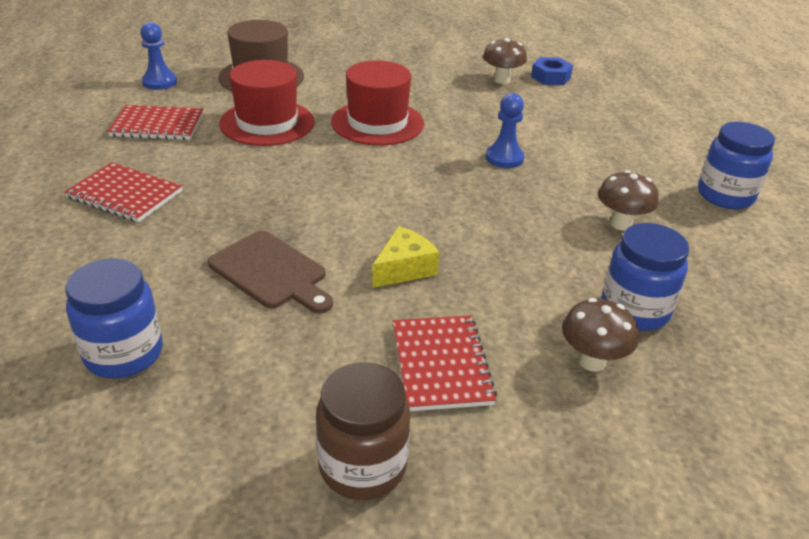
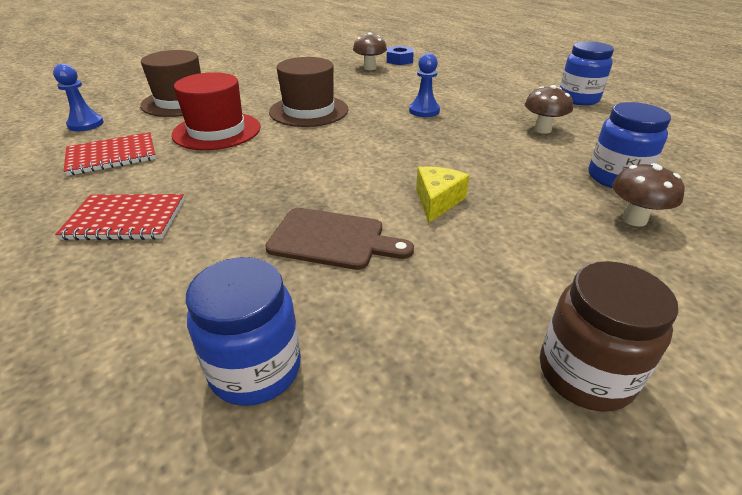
camera: 25 degrees left, 0 degrees up
red hat [331,61,424,146] -> brown hat [269,57,349,127]
red notebook [393,315,497,411] -> none

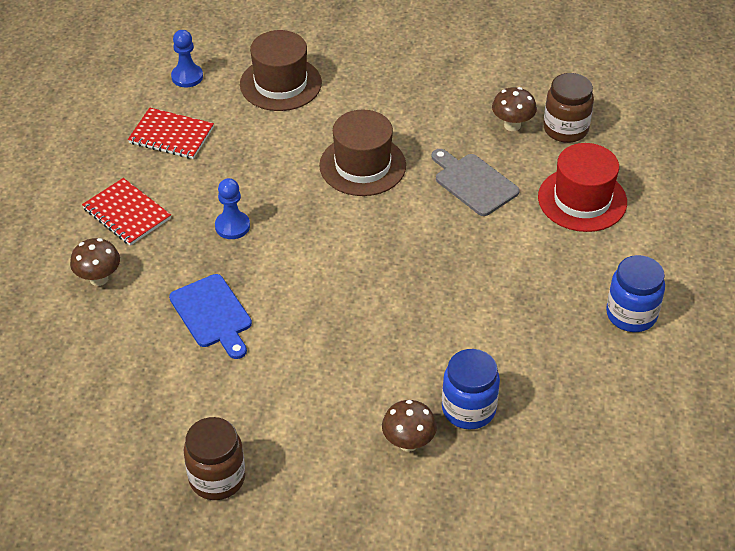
camera: 45 degrees right, 10 degrees up
red hat [171,72,261,150] -> red hat moved to [538,143,627,232]
blue jar [186,257,301,406] -> none
brown cutting board [265,208,414,270] -> blue cutting board [169,274,252,359]
blue nut [387,46,414,65] -> brown jar [543,73,594,143]
blue pawn [409,53,440,117] -> blue pawn moved to [215,178,250,239]
yellow cheese [416,166,470,223] -> none
brown mushroom [525,85,573,134] -> brown mushroom moved to [70,238,120,286]
none -> grey cutting board [431,149,520,216]

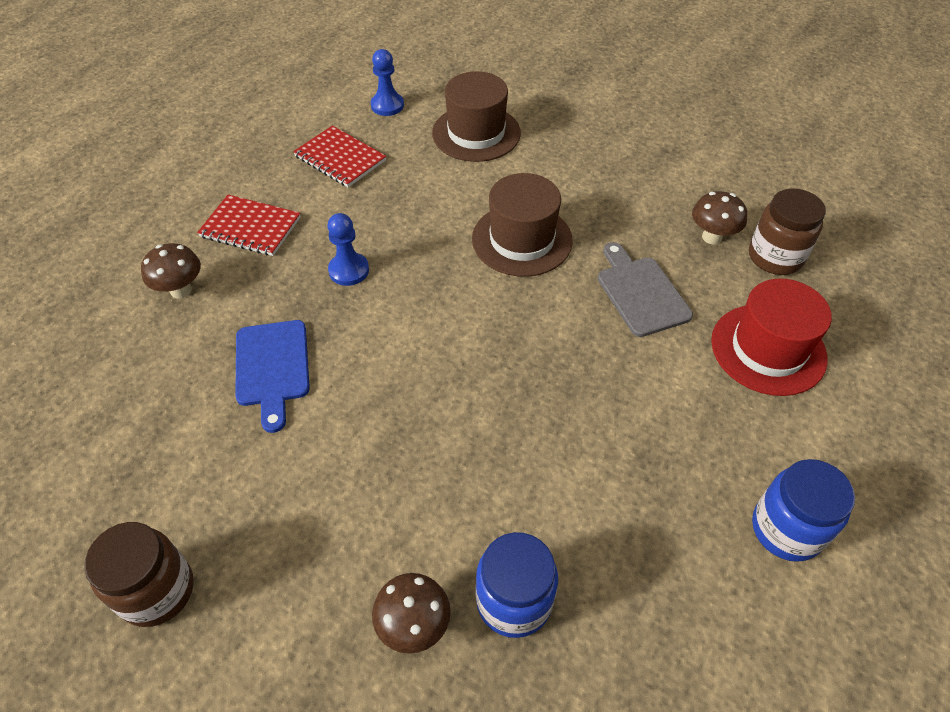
camera: 20 degrees right, 5 degrees up
red notebook [82,178,171,246] -> red notebook turned 45 degrees counterclockwise [197,195,300,256]

